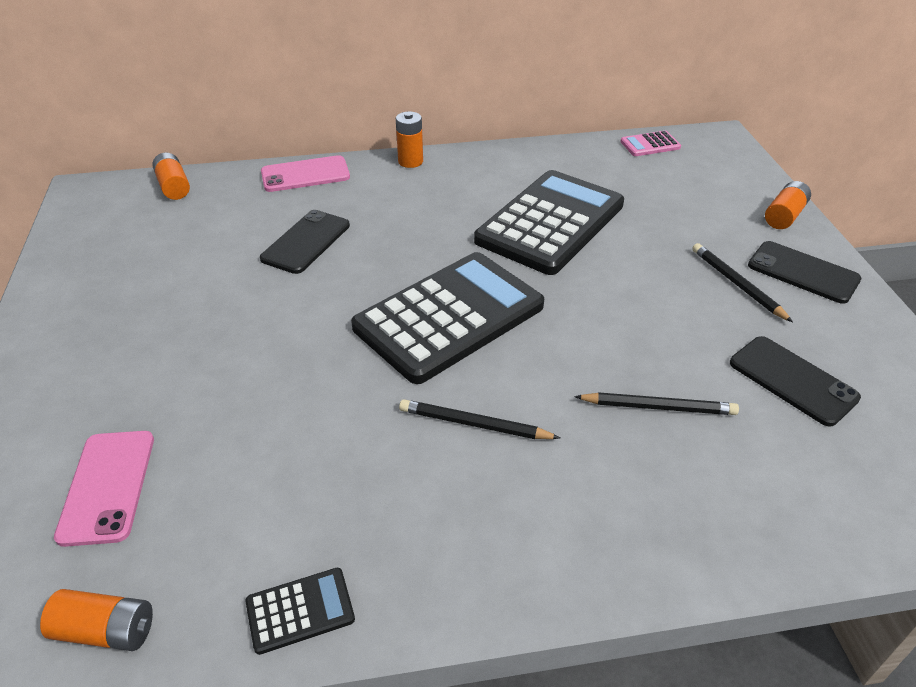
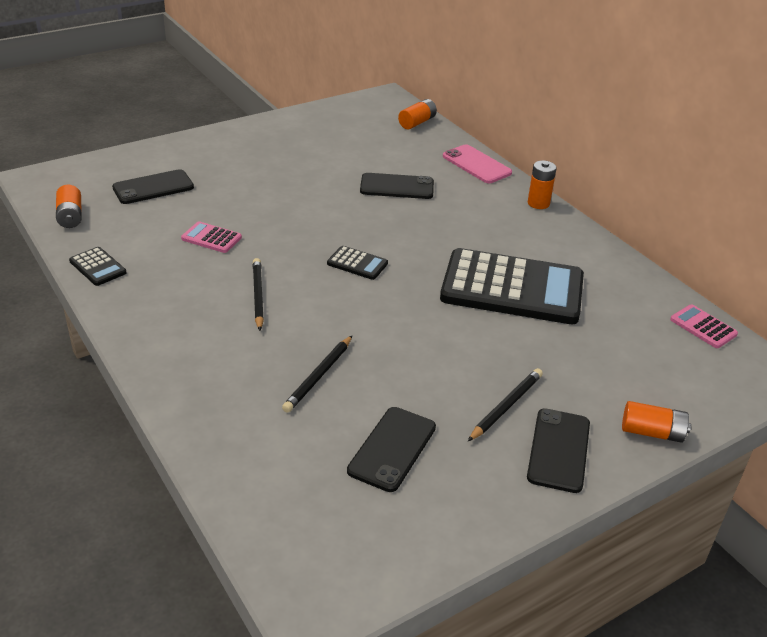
camera: 65 degrees right, 5 degrees down
pink phone [54,431,154,547] -> black phone [112,169,194,204]
black calculator [351,252,544,384] -> black calculator [327,246,388,280], size x0.41
black pencil [574,392,739,415] -> black pencil turned 45 degrees clockwise [282,335,353,413]
none -> pink calculator [181,221,242,253]

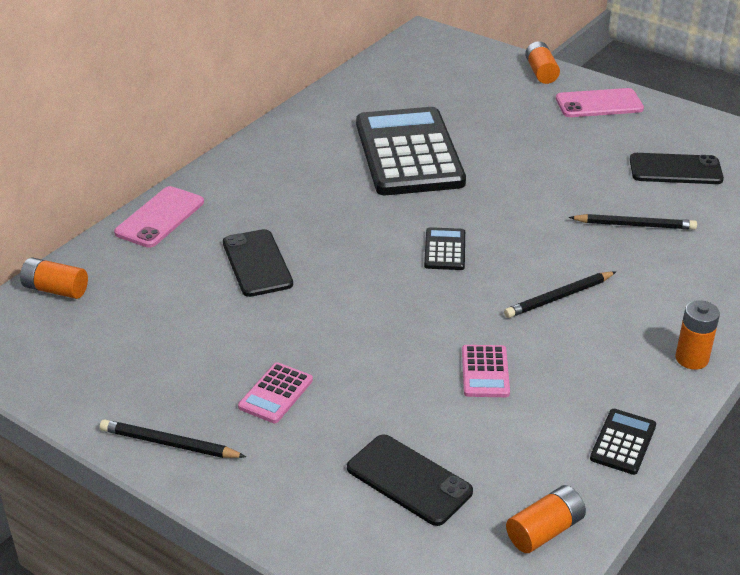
camera: 110 degrees left, 0 degrees up
black pencil [468,368,543,441] -> black pencil moved to [100,419,246,458]
black phone [527,408,590,493] -> pink phone [556,88,644,117]
orange battery [528,161,557,209] -> orange battery moved to [675,300,720,369]
pink calculator [670,304,738,348] -> pink calculator moved to [238,362,313,423]

